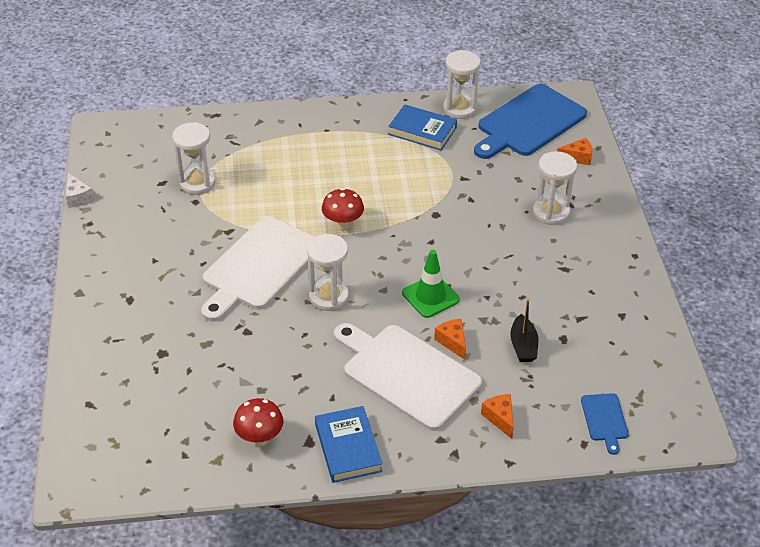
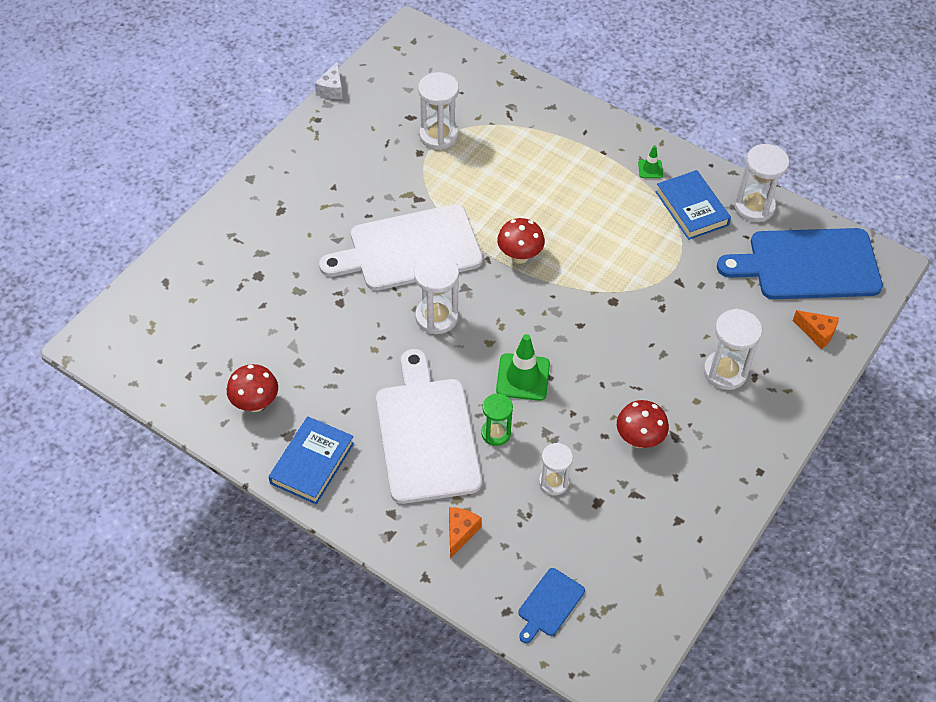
camera: 40 degrees right, 10 degrees up
orange cheese [434,319,466,360] -> green hourglass [481,394,513,446]
black boat [510,299,539,362] -> white hourglass [539,443,573,496]
none -> red mushroom [617,400,669,448]
none -> green traffic cone [638,145,663,178]

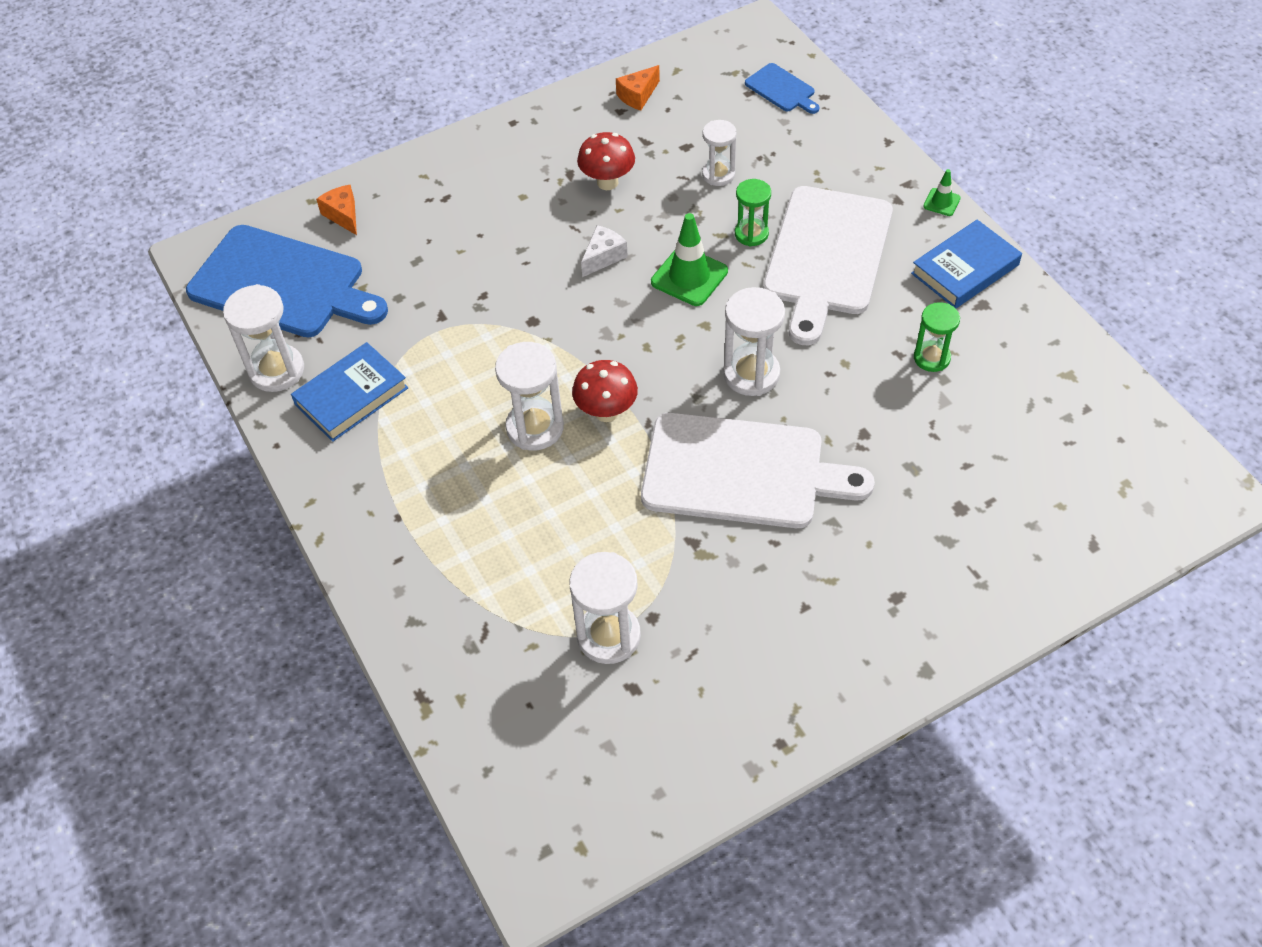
camera: 150 degrees left, 0 degrees up
red mushroom [227,364,278,412] -> none
white cheese [315,61,343,99] -> white cheese moved to [581,225,628,277]
orange cheese [449,507,482,559] -> orange cheese moved to [616,65,660,111]
blue cutting board [518,568,585,643] -> blue cutting board turned 75 degrees clockwise [745,63,820,114]
green traffic cone [638,145,663,178] -> green traffic cone moved to [923,169,961,216]
blue book [656,170,731,240] -> blue book turned 45 degrees clockwise [291,342,408,442]
white hourglass [704,309,762,390] -> white hourglass moved to [495,342,564,450]
none -> green hourglass [914,302,960,372]

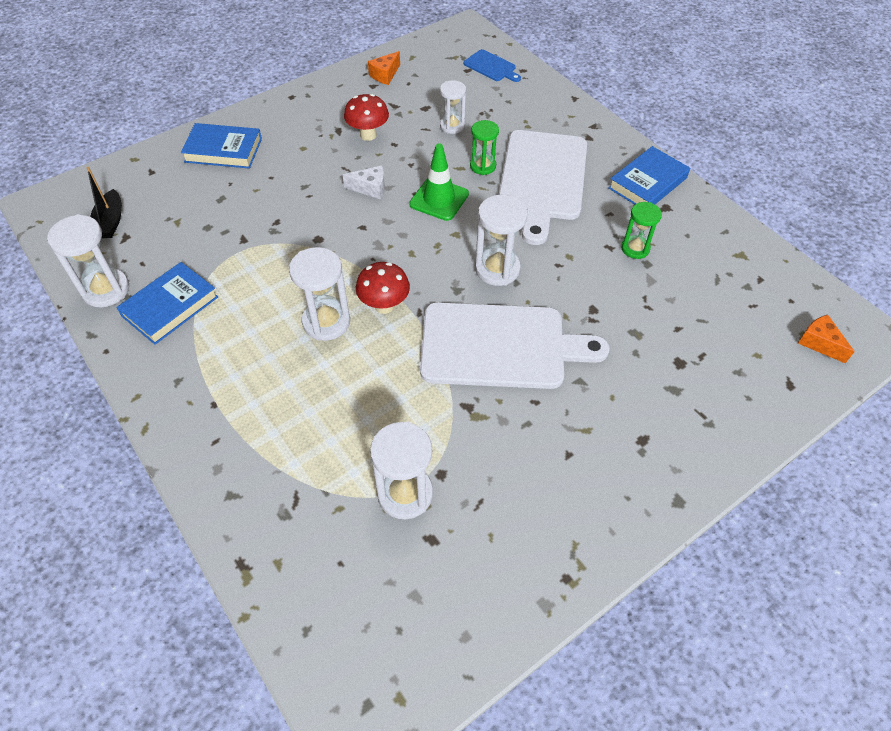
camera: 10 degrees left, 0 degrees up
blue cutting board [186,225,388,337] -> black boat [87,167,122,238]
orange cheese [316,185,357,235] -> orange cheese moved to [798,315,855,363]
white cheese [581,225,628,277] -> white cheese turned 60 degrees clockwise [343,166,385,199]
green traffic cone [923,169,961,216] -> none
none -> blue book [181,123,262,169]

